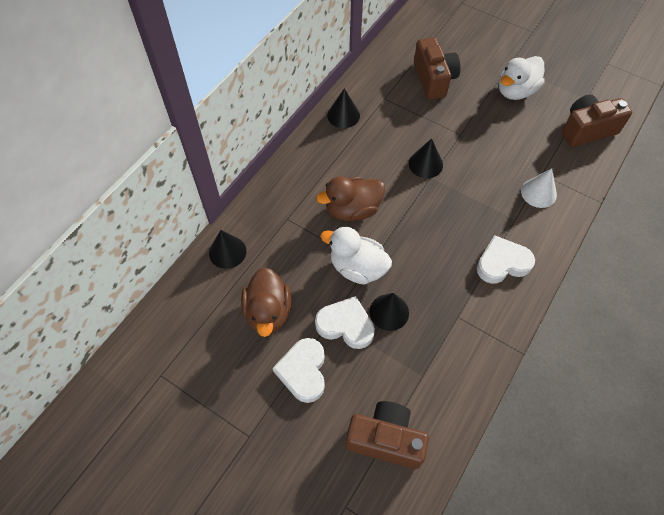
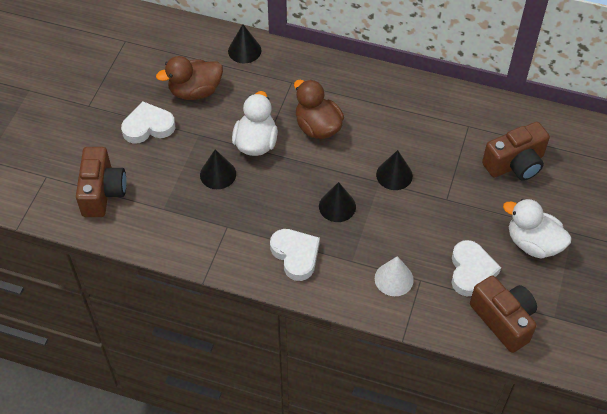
camera: 75 degrees right, 5 degrees down
white heart [315,296,375,349] -> white heart moved to [452,240,501,296]
black cone [327,88,360,128] -> black cone moved to [319,182,356,222]

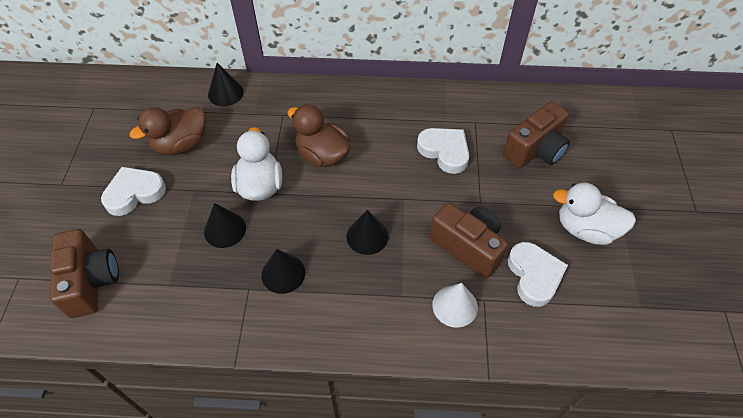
camera: 15 degrees left, 0 degrees up
white heart [270,229,320,281] -> white heart moved to [417,128,469,174]
black cone [376,150,413,190] -> black cone moved to [261,249,305,294]
brown camera [470,276,537,353] -> brown camera moved to [430,202,508,279]

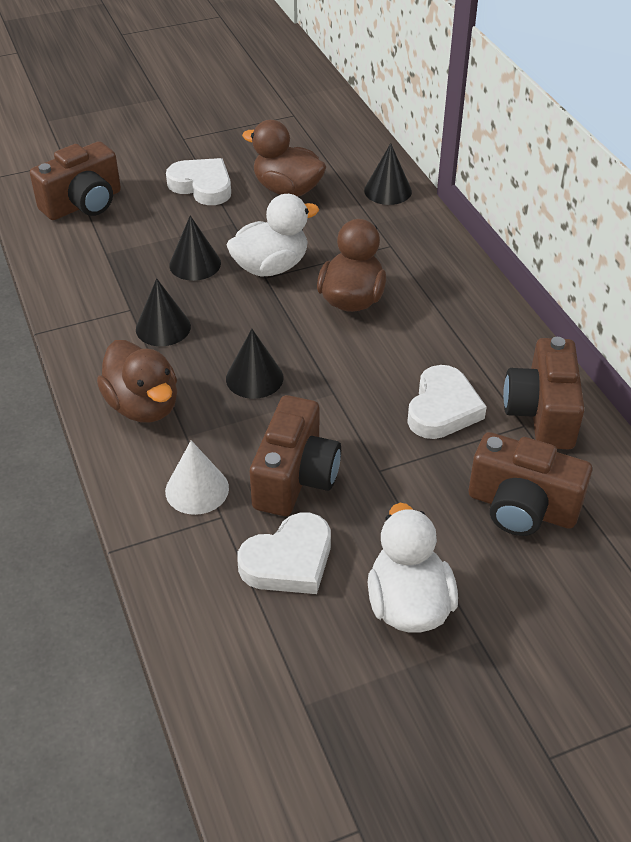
camera: 65 degrees right, 10 degrees down
none -> brown duck [97,340,177,423]
none -> brown camera [503,337,585,449]

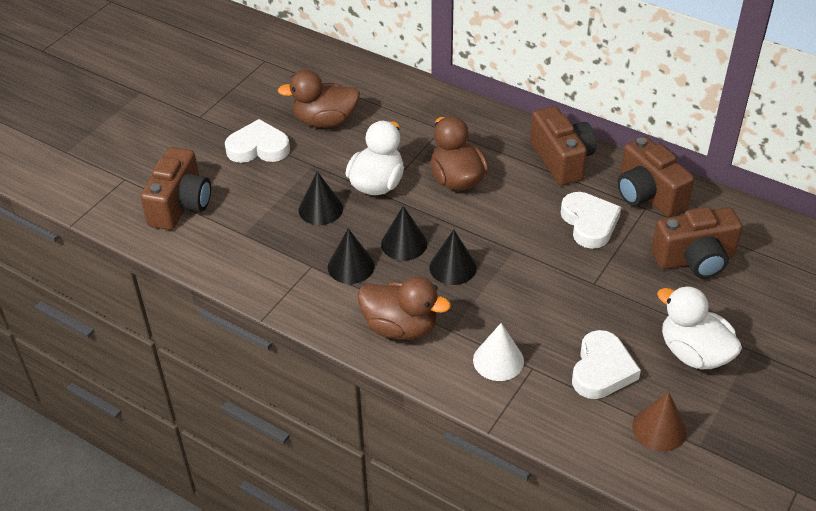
camera: 35 degrees left, 0 degrees up
brown camera [250,395,341,516] -> brown camera moved to [530,106,596,185]
black cone [364,143,412,205] -> black cone moved to [381,206,427,261]
none -> brown cone [632,392,687,451]

